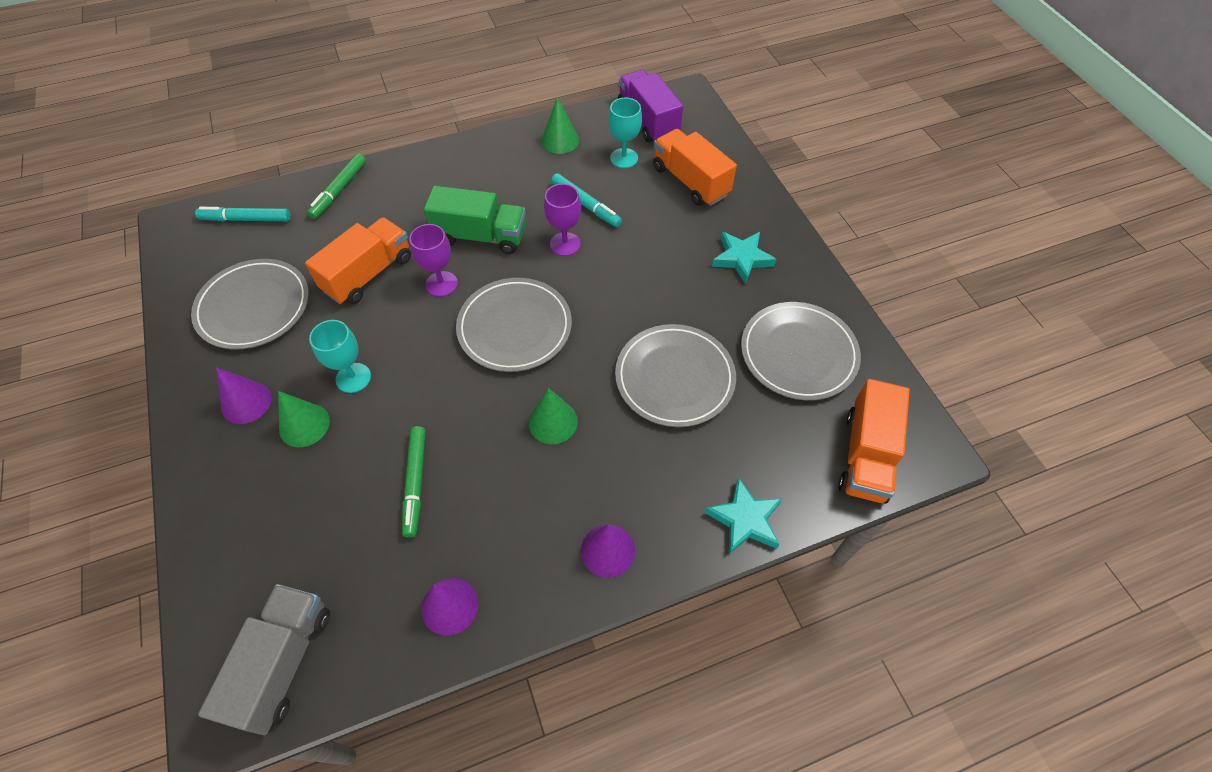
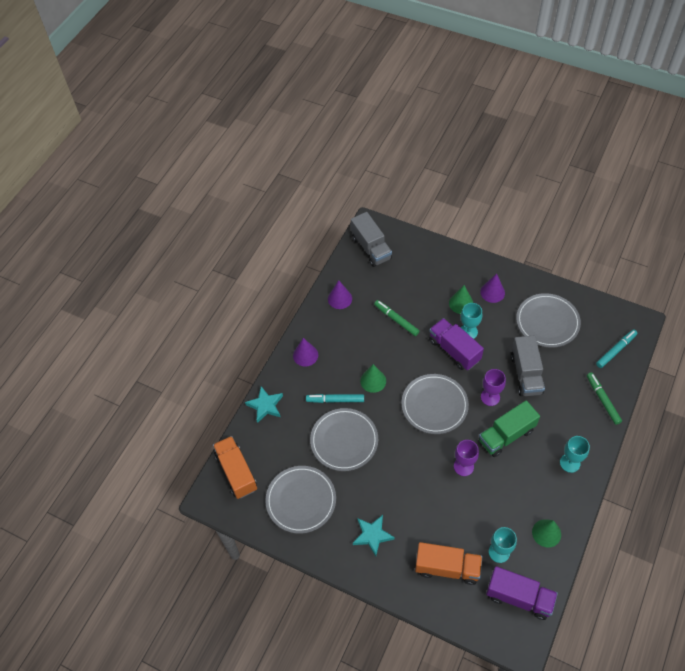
camera: 140 degrees right, 0 degrees up
orange truck [305,217,411,304] -> grey truck [511,335,545,396]
turquoise marker [551,173,622,227] -> turquoise marker moved to [306,394,364,403]
none -> purple truck [429,318,484,370]
none -> turquoise goblet [560,436,590,473]

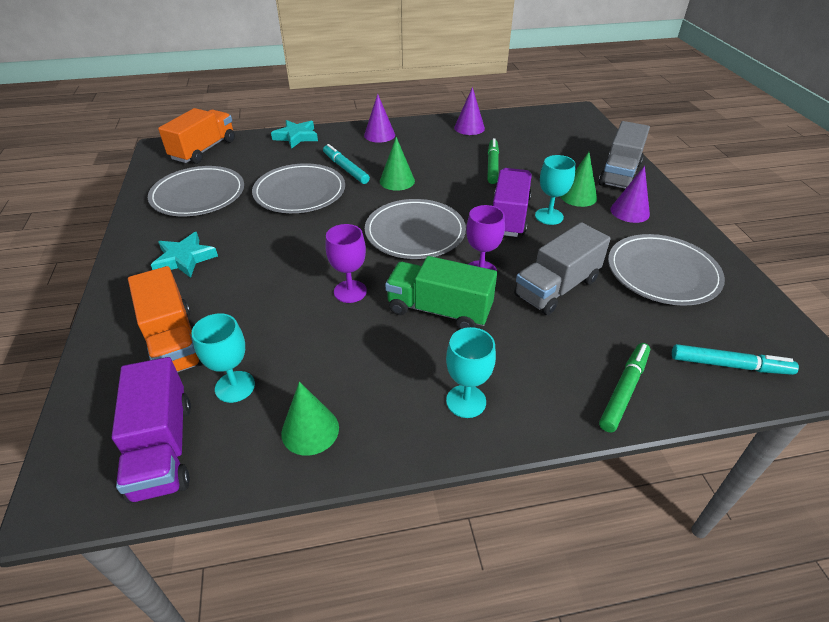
camera: 50 degrees right, 15 degrees down
grey truck [351,212,392,267] -> grey truck moved to [598,121,650,189]

